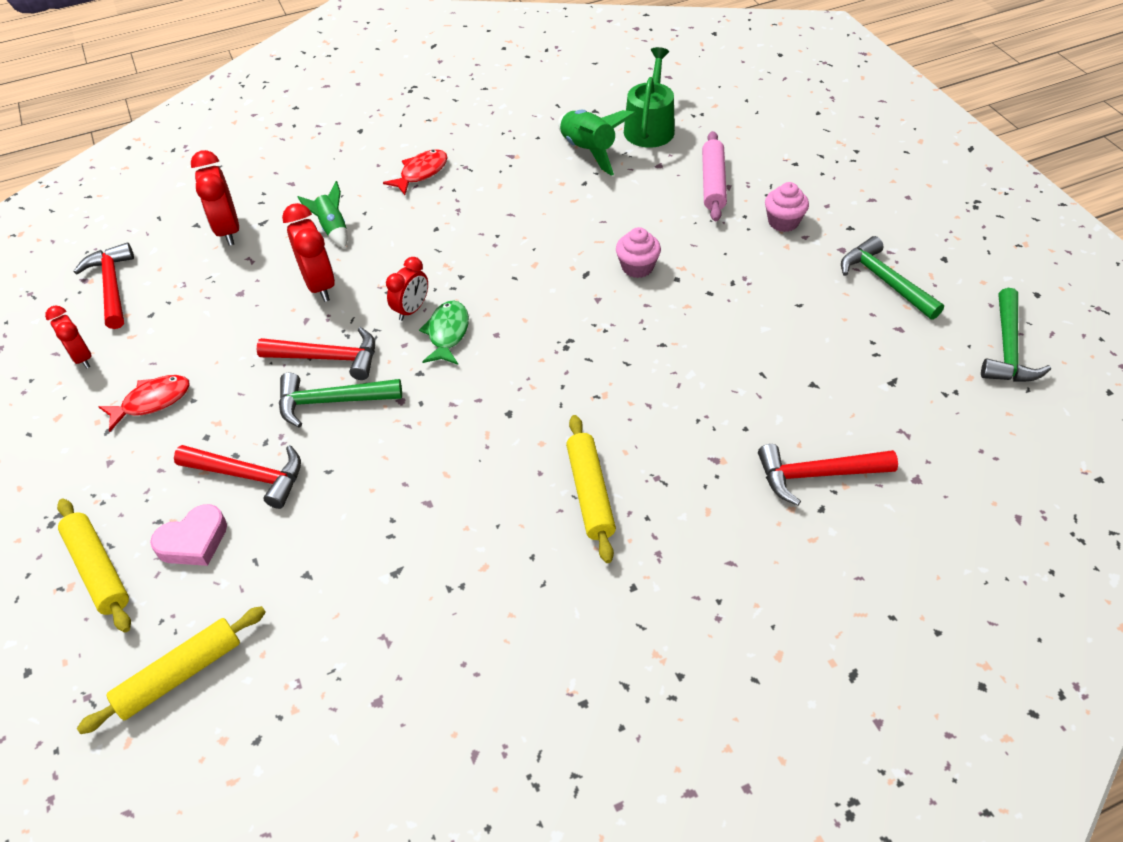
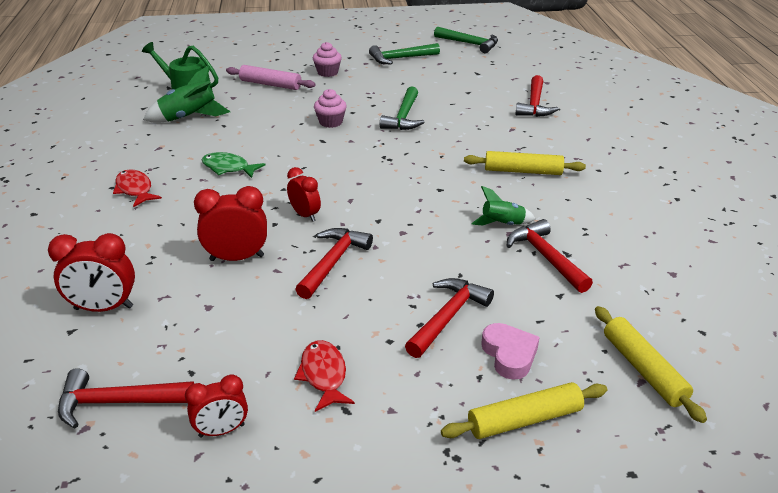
camera: 75 degrees left, 15 degrees down
green hammer [279,373,402,428] -> green hammer moved to [380,86,425,130]
green rocket [298,181,348,248] -> green rocket moved to [471,186,536,226]
green fish [419,300,469,365] -> green fish moved to [202,152,266,178]
none -> red hammer [507,219,593,293]

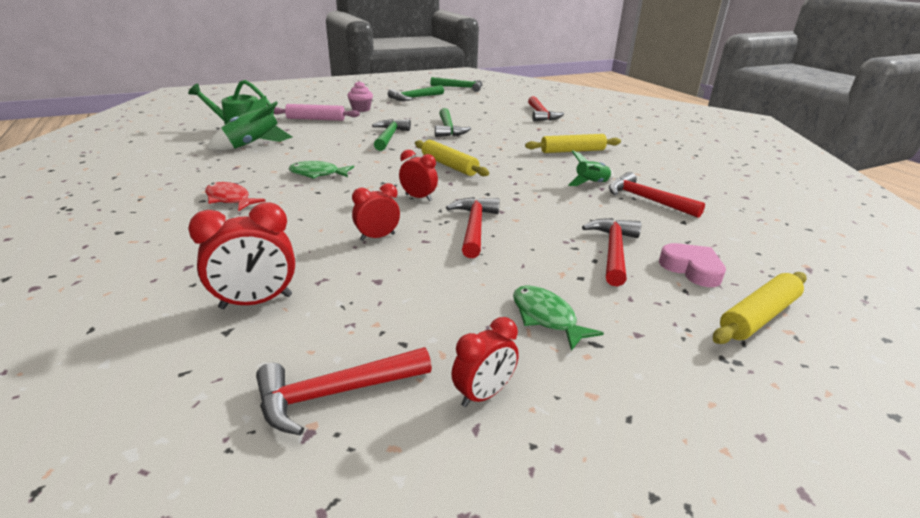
camera: 20 degrees left, 5 degrees down
red clock [194,186,267,261] -> red clock [352,183,400,241], size x0.66
red fish [294,340,355,412] -> green fish [513,285,604,351]
pink cupcake [314,89,347,128] -> green hammer [372,119,411,151]
yellow rolling pin [595,306,707,423] -> yellow rolling pin moved to [415,140,489,176]

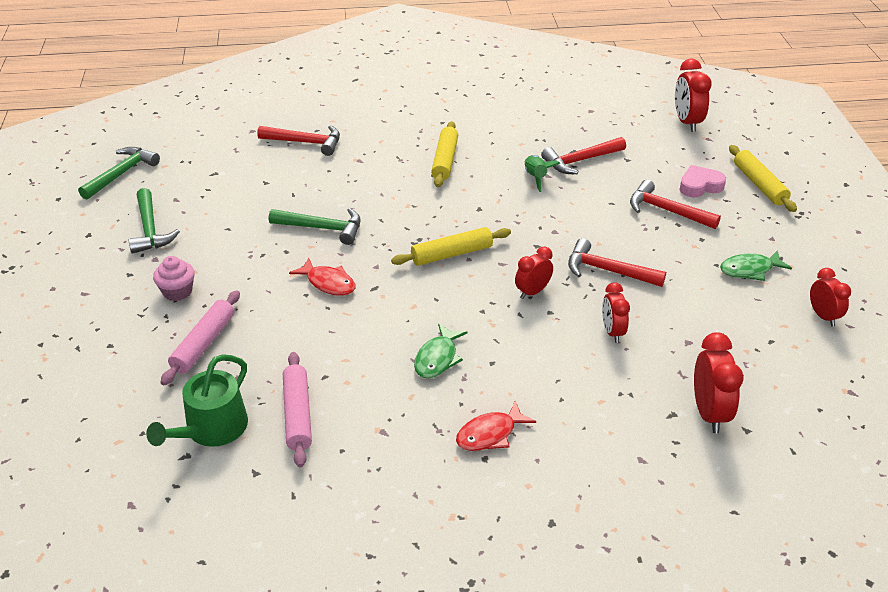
camera: 70 degrees left, 10 degrees up
green rocket [207,95,292,151] -> pink rolling pin [283,352,312,467]
red hammer [256,347,432,436] -> none
green hammer [372,119,411,151] -> red fish [289,258,355,296]
none -> red clock [675,58,712,132]

